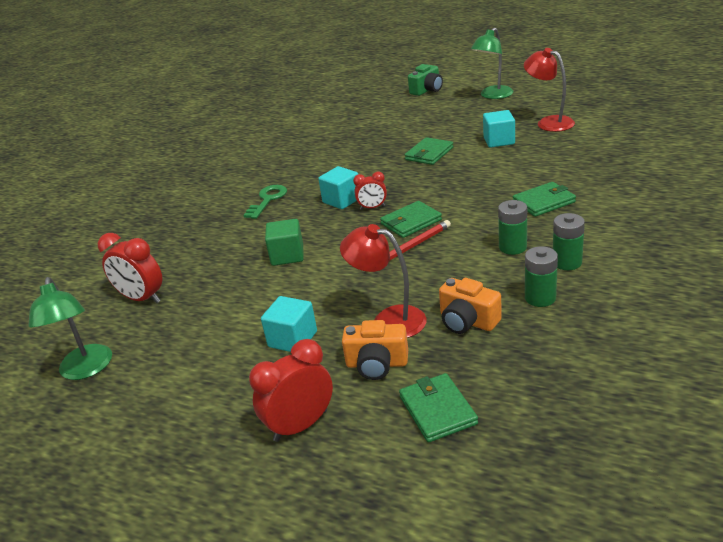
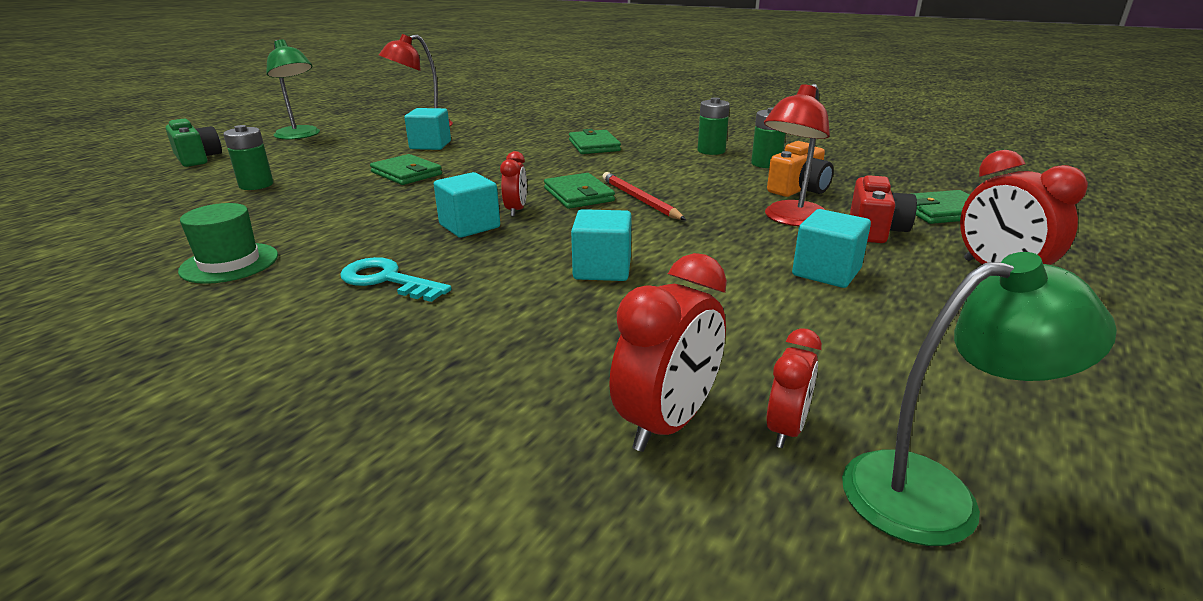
camera: 85 degrees left, 5 degrees down
green key [244,185,287,219] -> turquoise key [340,257,452,302]
green cube [265,219,304,266] -> turquoise cube [571,209,632,281]
orange camera [342,320,408,380] -> red camera [850,175,917,243]
green battery [498,200,527,255] -> green battery moved to [223,125,274,190]
none -> green hat [178,203,278,284]
none -> red clock [766,328,822,448]

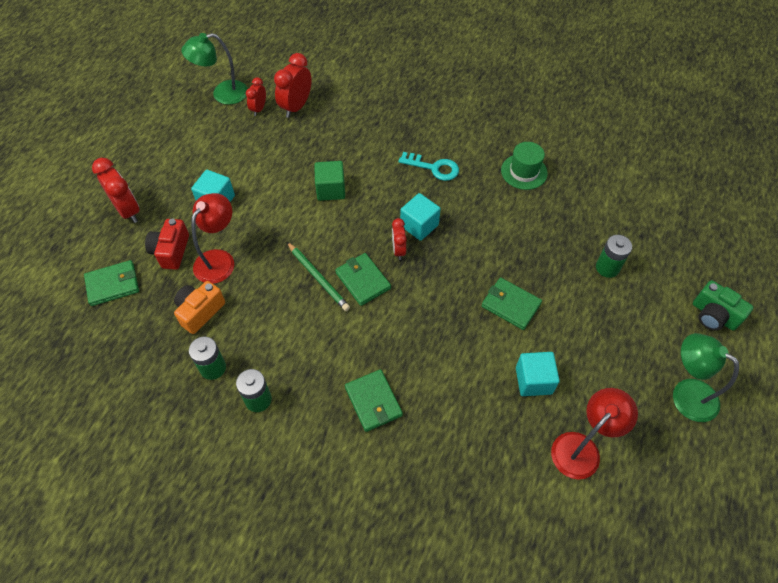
camera: 170 degrees right, 30 degrees up
turquoise cube [571,209,632,281] -> green cube [314,161,345,201]
red pencil [602,172,686,220] -> green pencil [287,242,350,311]

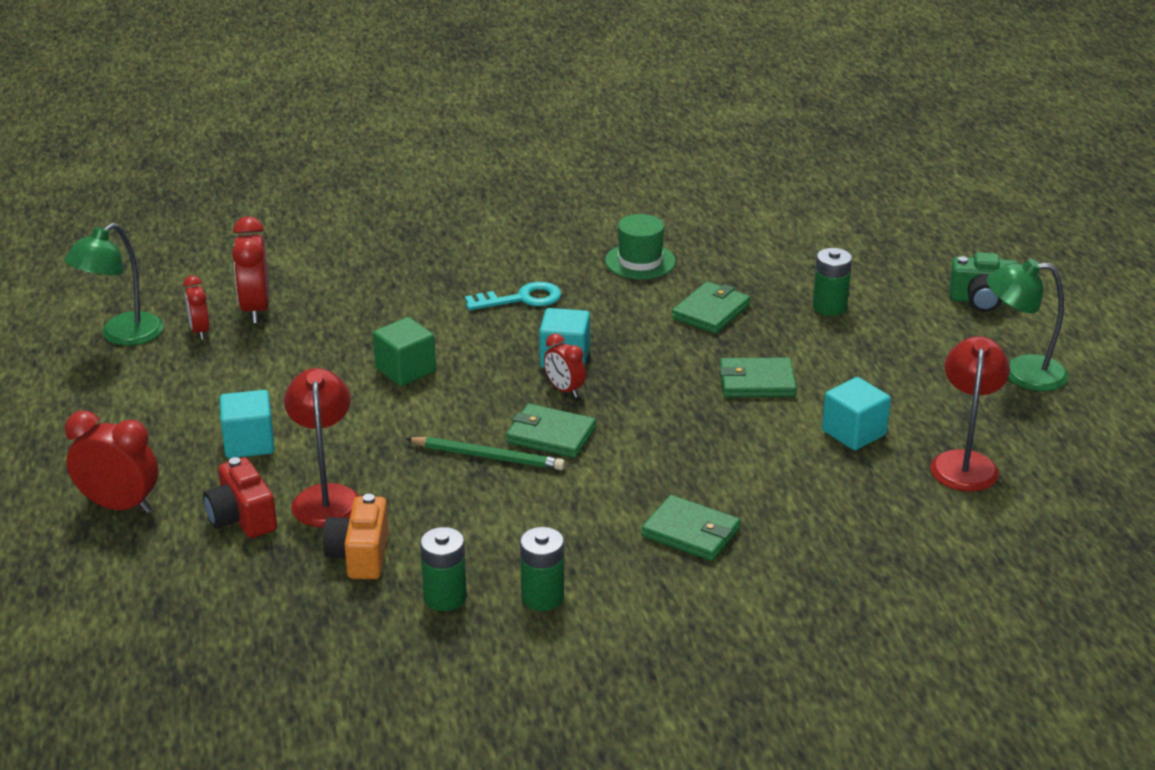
camera: 35 degrees left, 25 degrees down
green wallet [84,260,139,306] -> green wallet moved to [672,282,751,334]

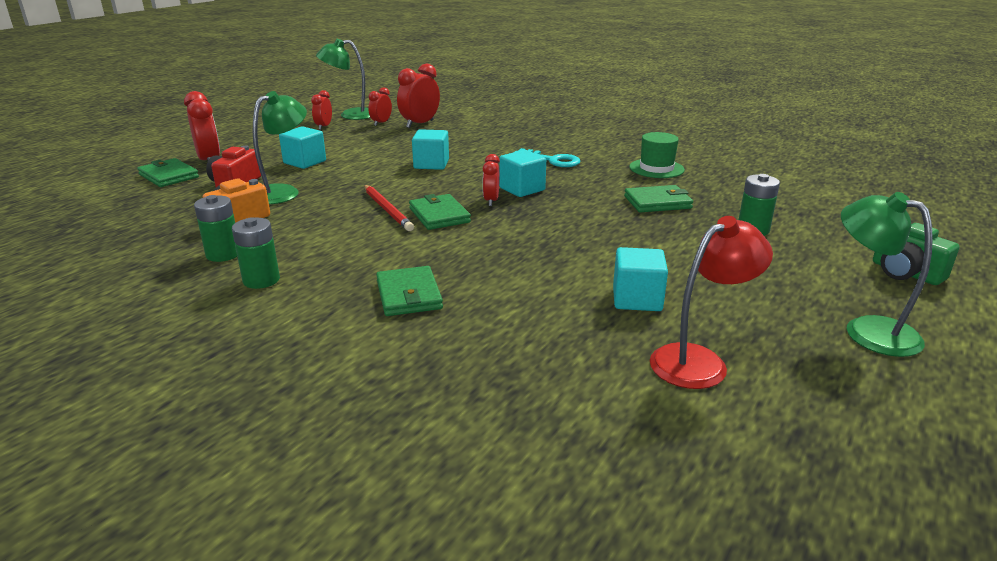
camera: 45 degrees right, 5 degrees down
red lamp [284,368,359,527] -> green lamp [253,91,307,204]
green cube [373,317,436,386] -> turquoise cube [412,129,449,170]
green pencil [406,437,565,470] -> red pencil [364,185,414,231]
green wallet [720,358,797,397] -> green wallet moved to [137,158,199,187]
none -> red clock [311,90,332,130]

